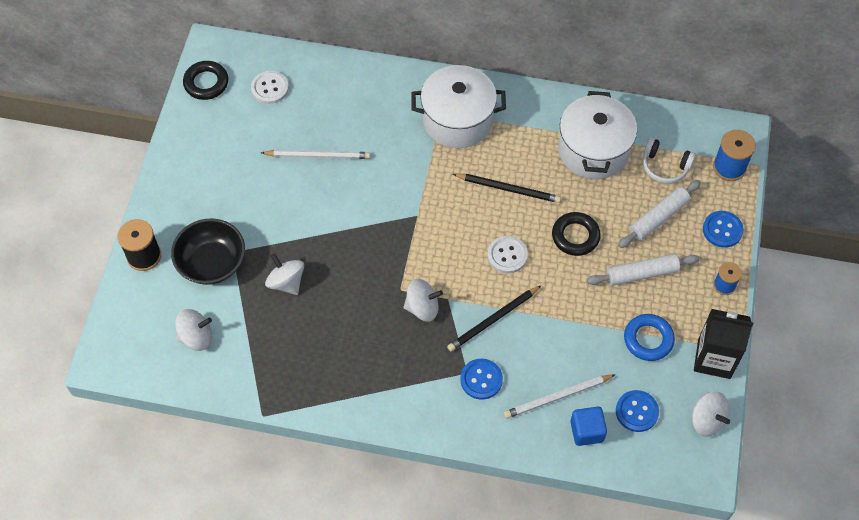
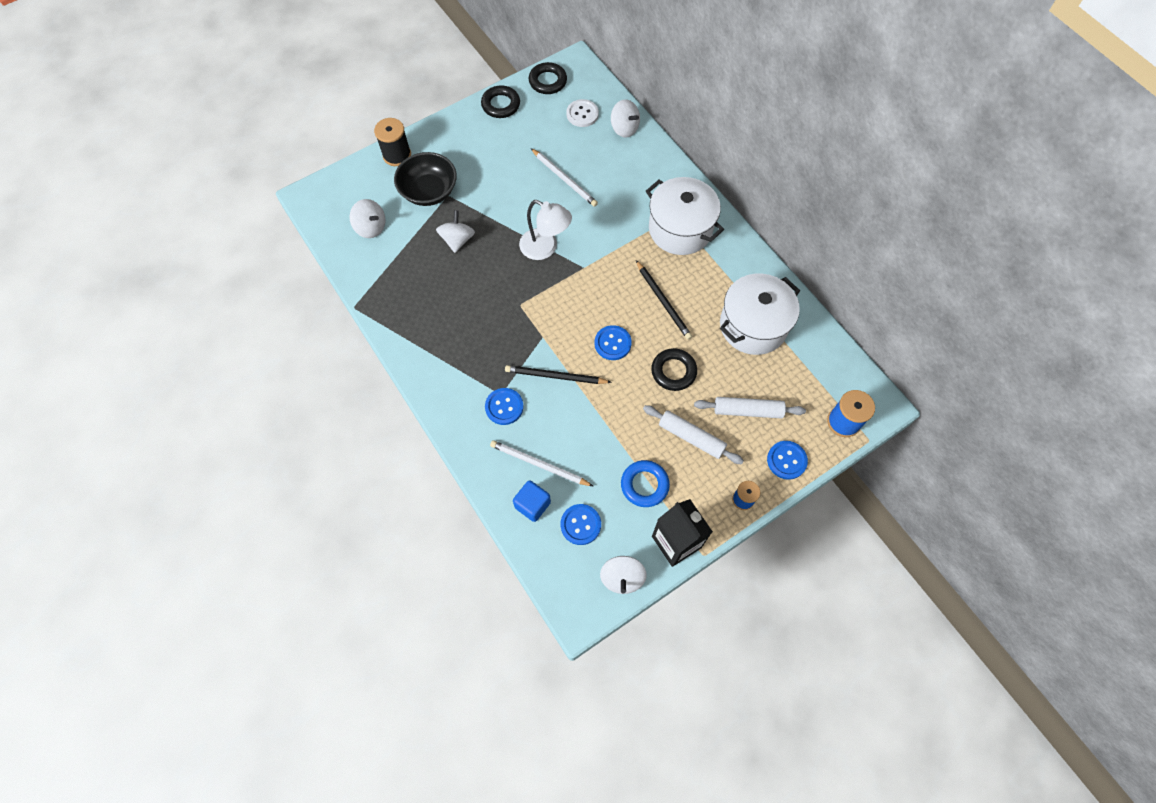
camera: 45 degrees right, 5 degrees up
white spinning top [403,279,443,322] -> white spinning top moved to [611,99,640,138]
white button [487,236,528,273] -> blue button [595,325,632,360]
white headphones [643,138,696,183] -> none
none -> black ring [481,85,520,118]
none -> white lamp [519,200,572,260]

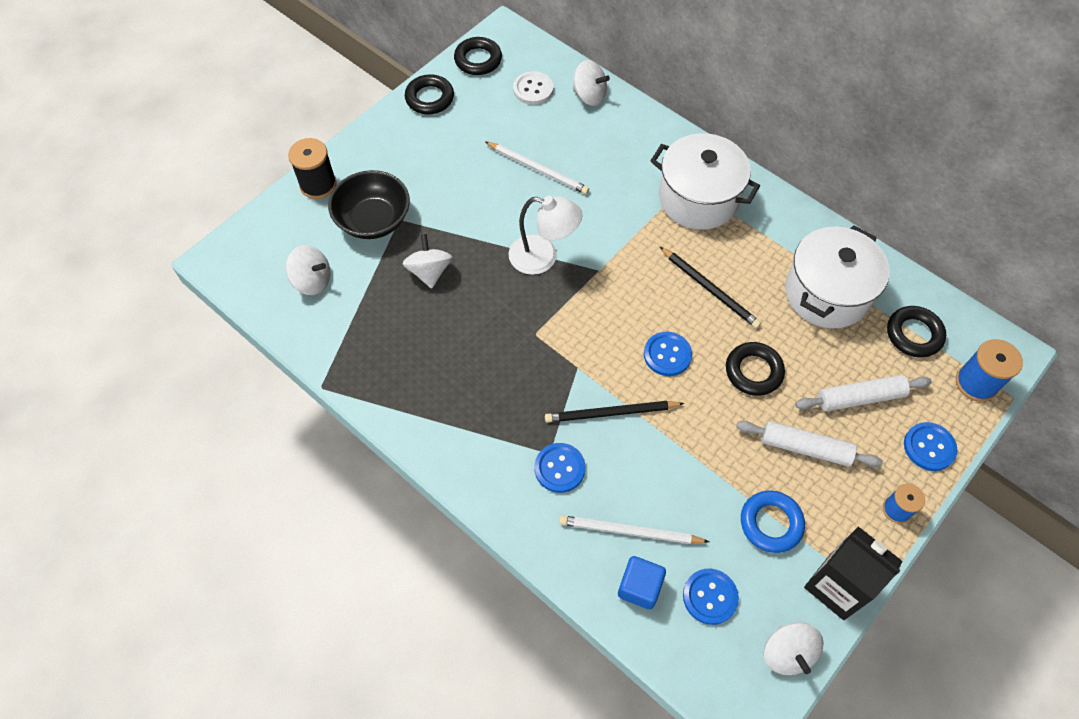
camera: 15 degrees left, 5 degrees down
none -> black ring [887,306,946,358]

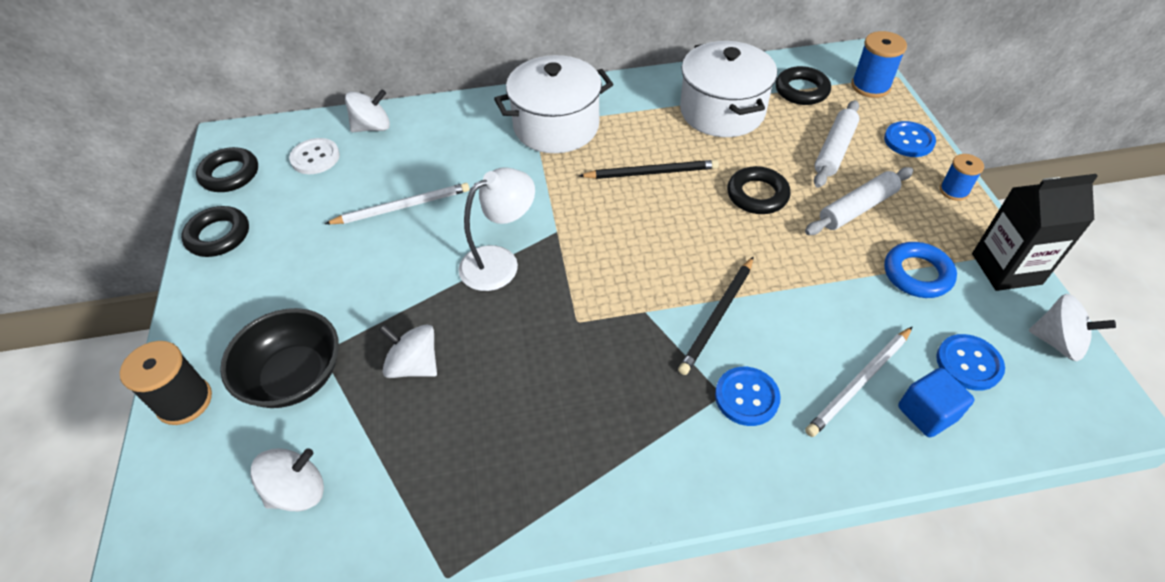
camera: 50 degrees left, 10 degrees down
blue button [644,332,692,376] -> none

